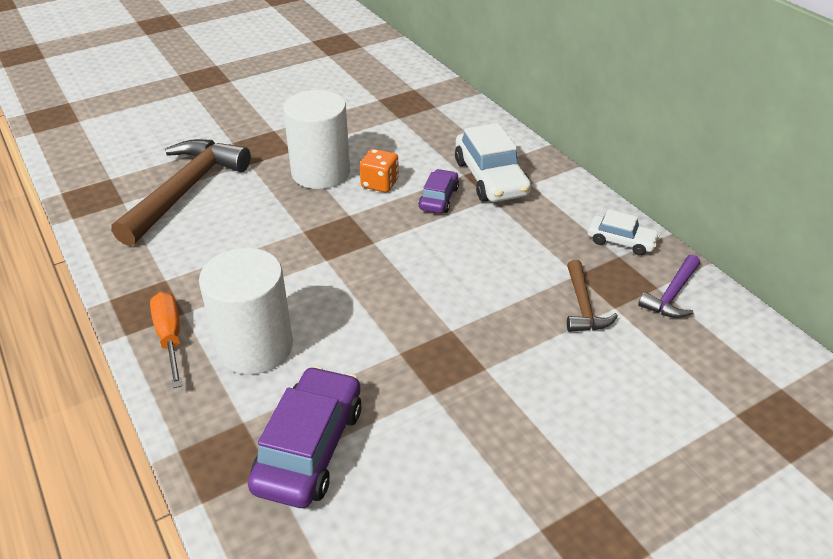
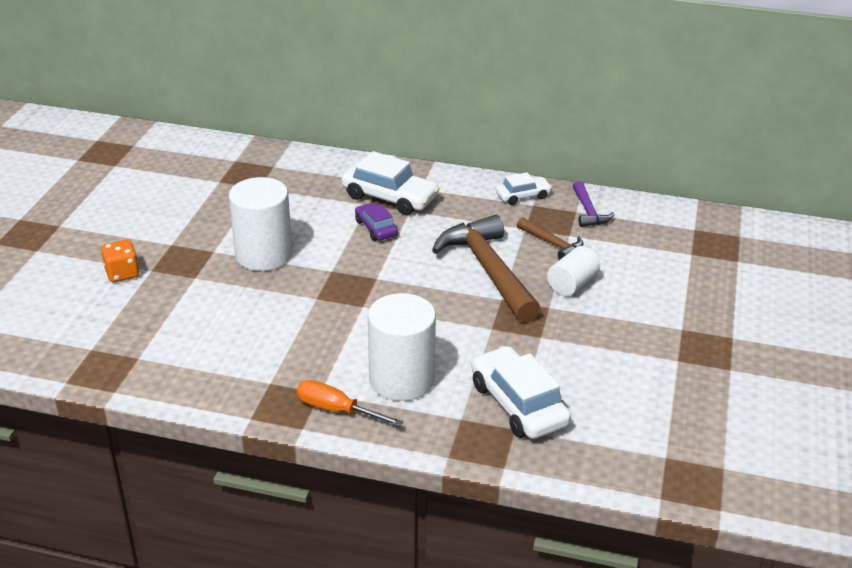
camera: 45 degrees left, 5 degrees down
brown hammer [111,139,251,246] -> brown hammer moved to [432,215,541,323]
purple car [248,366,362,508] -> white car [471,346,571,439]
orange dice [360,149,399,192] -> orange dice moved to [101,240,139,282]
none -> white cylinder [547,246,600,296]

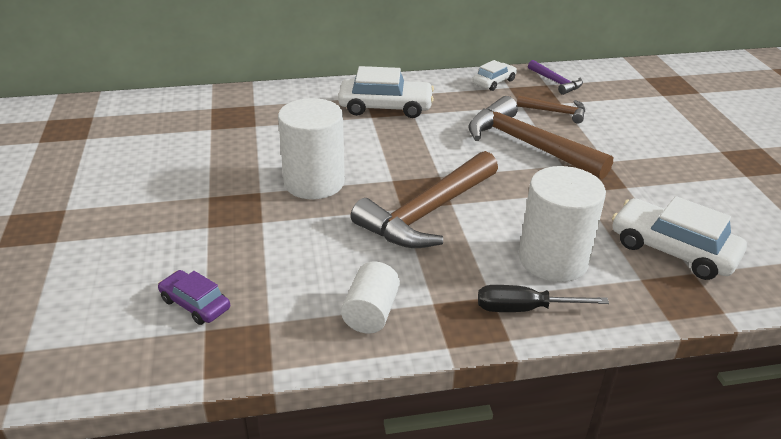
camera: 25 degrees left, 0 degrees up
orange dice [101,240,139,282] -> none
orange screwdriver [297,380,403,426] -> black screwdriver [478,285,609,312]
purple car [355,203,398,241] -> purple car moved to [158,270,230,325]
white cylinder [547,246,600,296] -> white cylinder moved to [341,262,400,334]
none -> brown hammer [351,151,498,248]

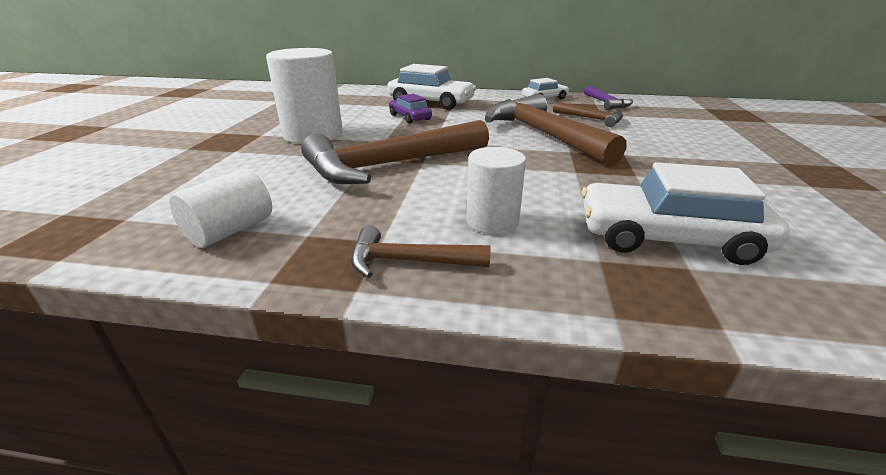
camera: 20 degrees right, 5 degrees down
purple car [158,270,230,325] -> purple car moved to [389,94,432,124]
black screwdriver [478,285,609,312] -> brown hammer [351,225,491,278]
white cylinder [519,166,606,282] -> white cylinder [466,147,526,234], size x0.59
white car [612,196,747,280] -> white car turned 45 degrees counterclockwise [581,162,790,265]

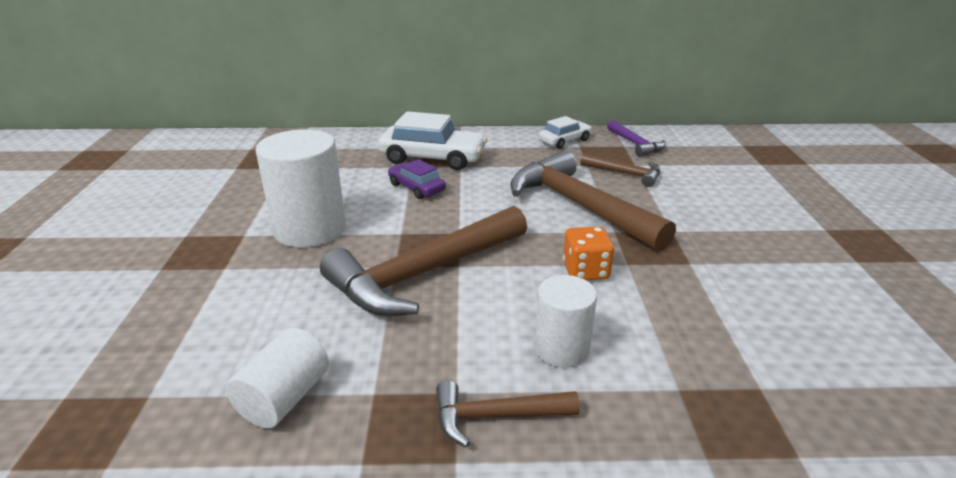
camera: 10 degrees left, 0 degrees up
white car [581,162,790,265] -> none
none -> orange dice [563,226,614,280]

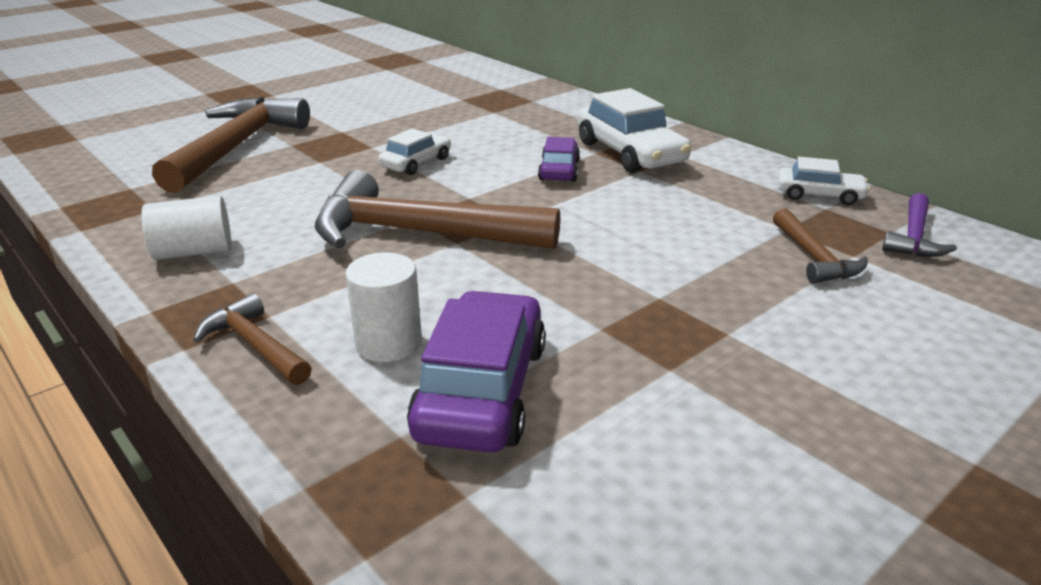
camera: 50 degrees right, 0 degrees up
white cylinder [256,130,346,248] -> white car [379,129,451,175]
brown hammer [511,150,676,251] -> brown hammer moved to [152,97,310,193]
orange dice [563,226,614,280] -> none
none -> purple car [407,291,546,453]

